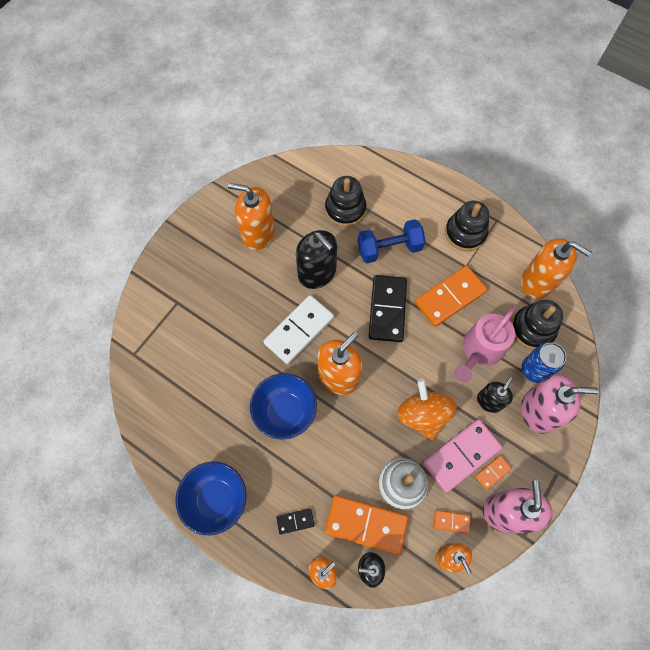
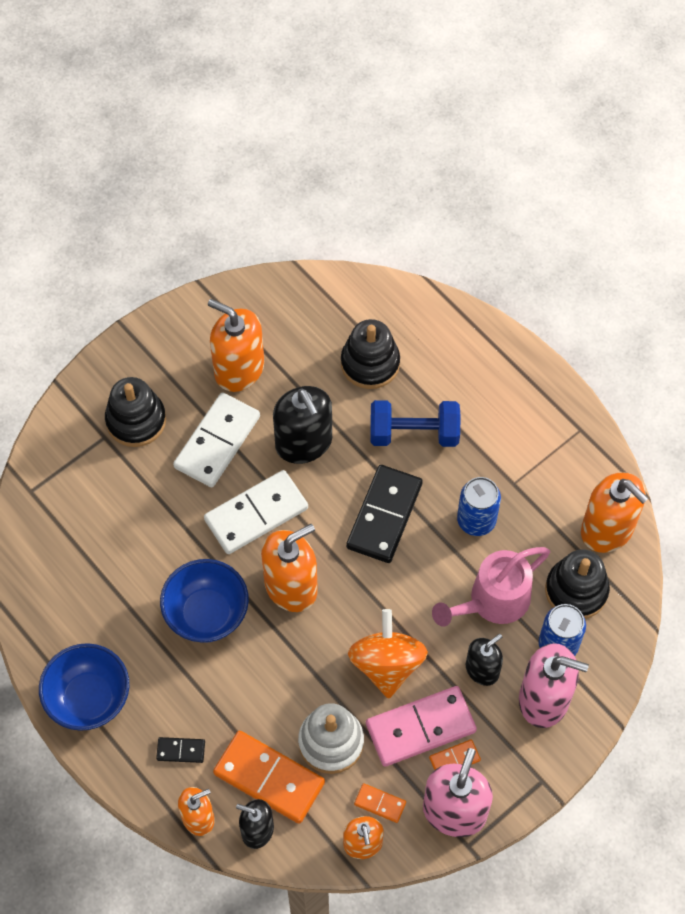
camera: 15 degrees right, 5 degrees down
orange domino [415,266,487,327] -> blue can [457,477,501,536]
black stacking toy [445,200,489,251] -> black stacking toy moved to [105,377,166,447]
none -> white domino [173,392,260,487]

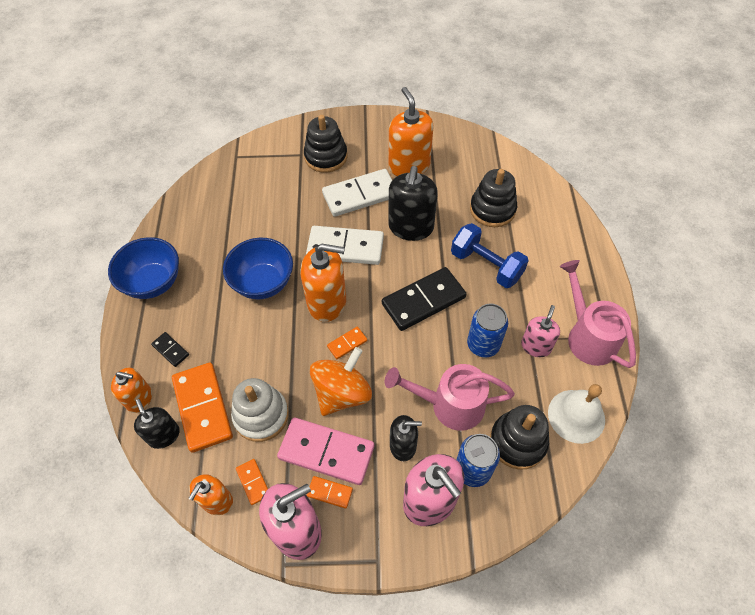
camera: 40 degrees right, 5 degrees down
orange soap dispenser [581,472,649,553] -> white bell [548,384,605,444]
none -> orange domino [327,327,367,359]
none -> pink soap dispenser [521,305,560,357]
none -> pink watering can [560,260,636,368]

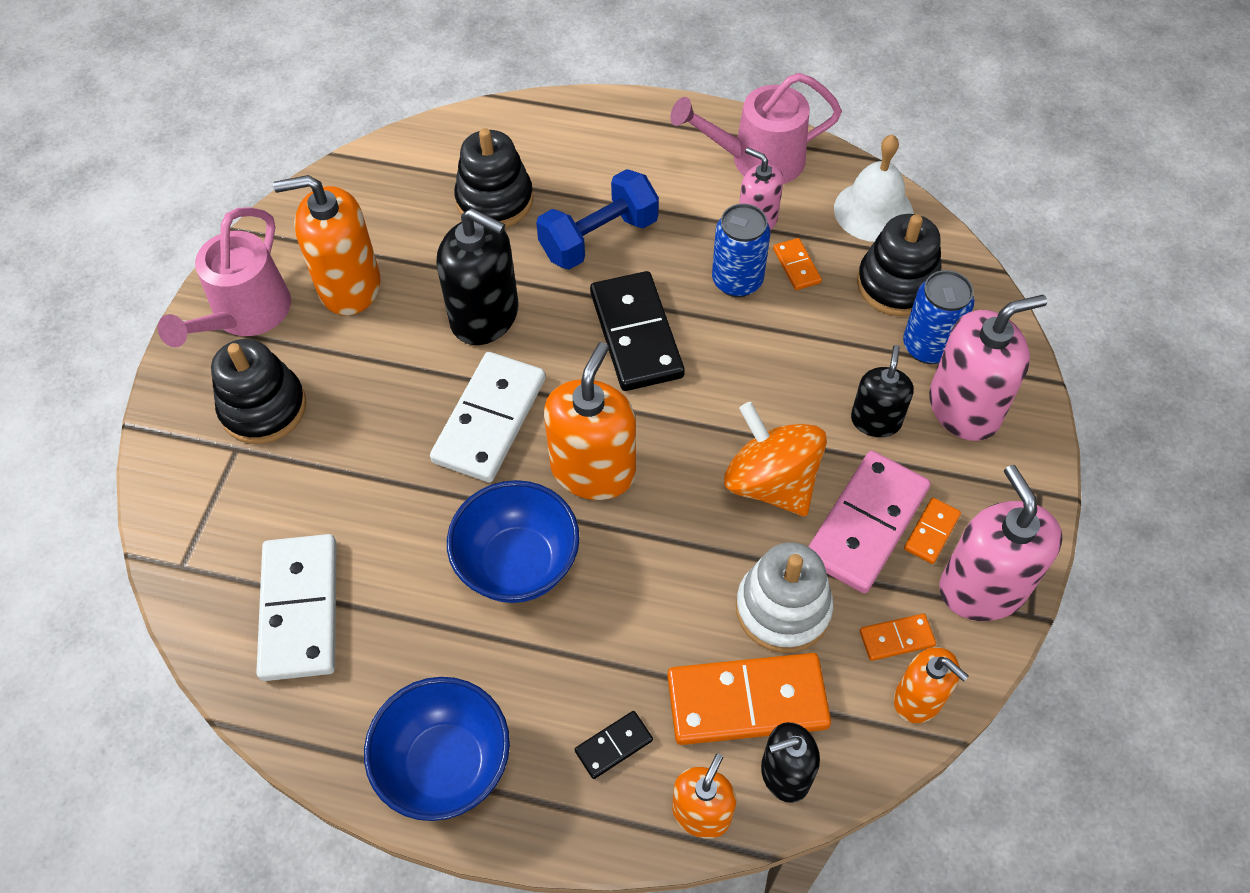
camera: 75 degrees left, 0 degrees up
white domino [322,169,392,217] -> white domino moved to [256,534,337,681]
orange domino [327,327,367,359] -> orange domino moved to [773,238,822,290]
pink watering can [385,364,515,431] -> pink watering can moved to [158,207,291,347]

